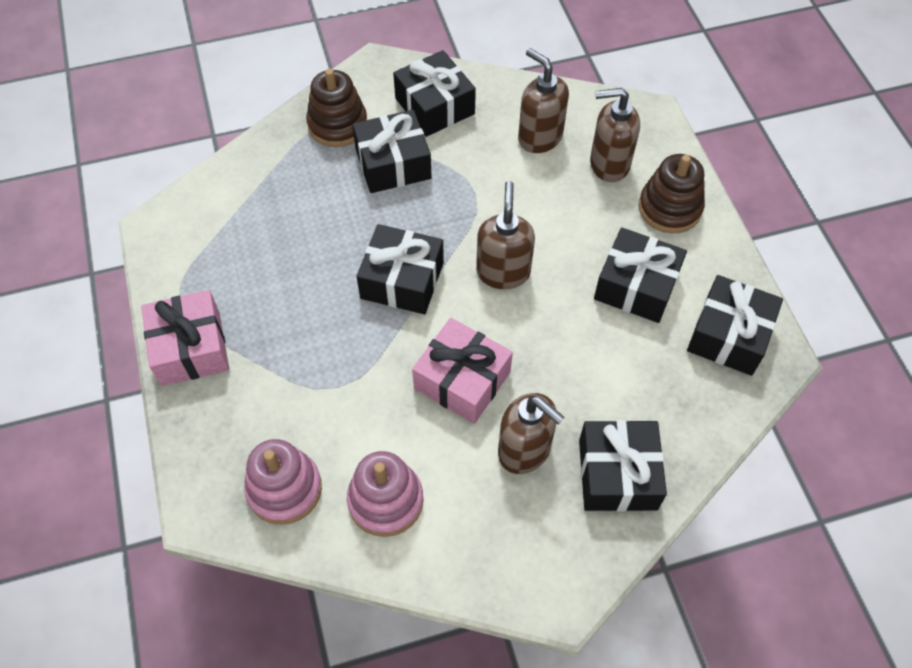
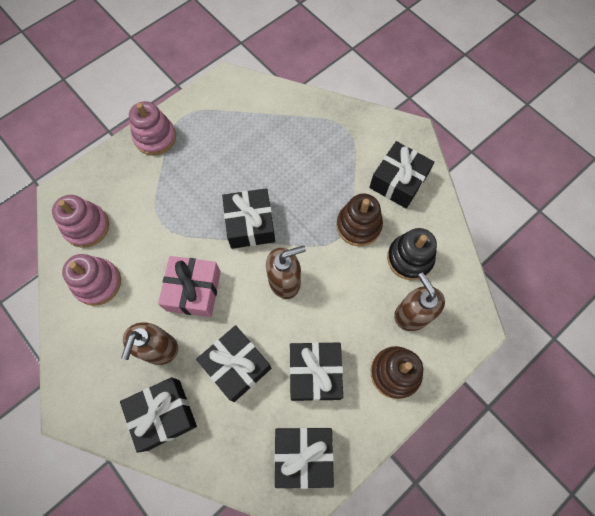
camera: 65 degrees right, 10 degrees up
pink gift [141,290,229,386] -> pink stacking toy [129,101,176,155]
brown stacking toy [306,69,367,147] -> brown stacking toy moved to [336,194,383,246]
black gift [352,110,432,193] -> black gift moved to [196,325,271,402]
brown soap dispenser [518,48,569,153] -> black stacking toy [387,228,437,280]

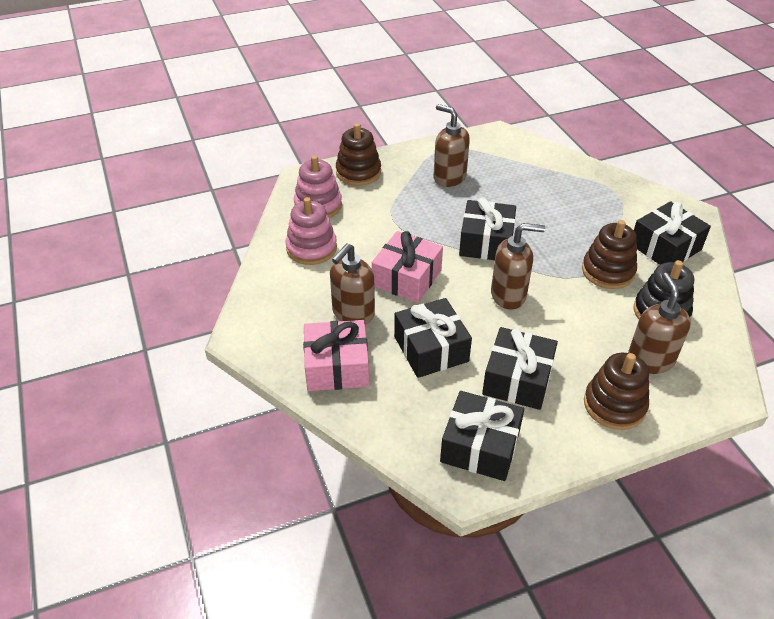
camera: 20 degrees right, 25 degrees down
black gift [120,377,197,453] -> pink gift [303,320,369,391]
pink stacking toy [129,101,176,155] -> none
none -> brown stacking toy [336,123,381,186]
none -> brown soap dispenser [434,104,470,187]

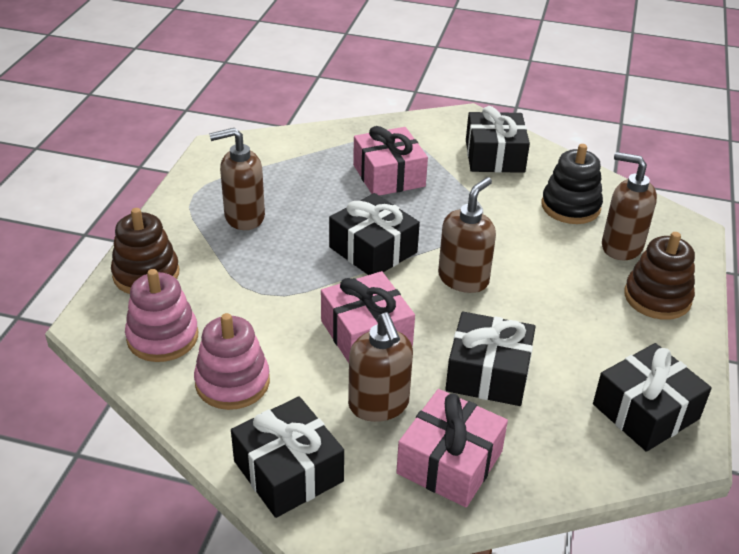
camera: 55 degrees left, 5 degrees down
black gift [482,327,558,410] -> black gift moved to [231,396,344,518]
brown stacking toy [582,220,637,289] -> none
none -> pink gift [353,126,428,196]

